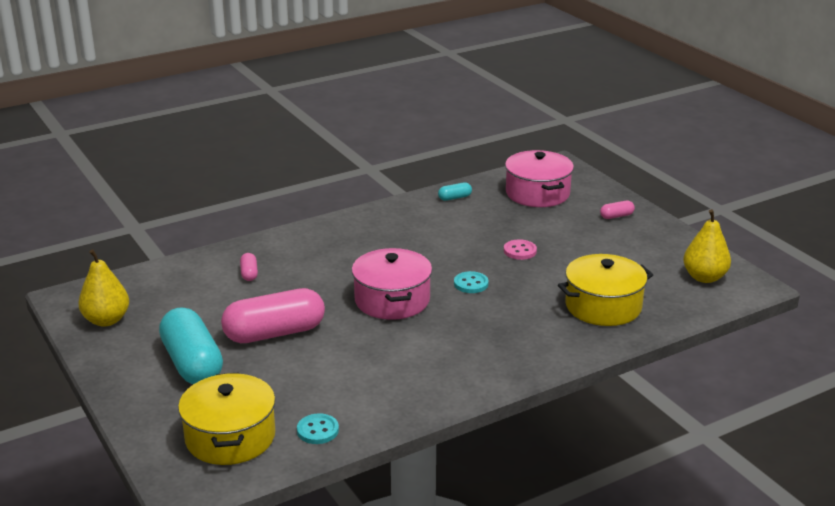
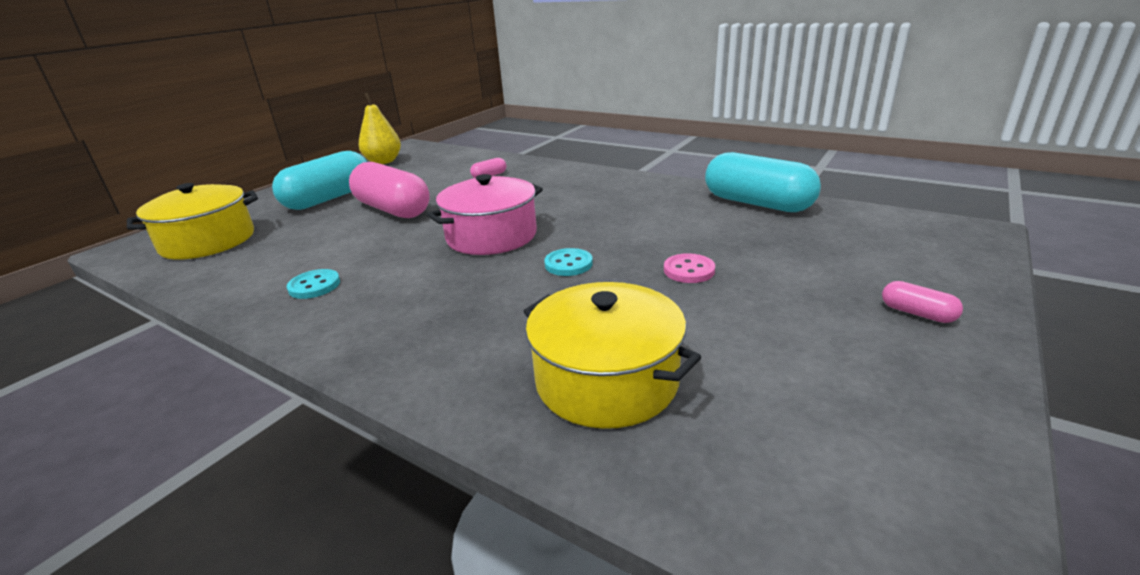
camera: 65 degrees right, 0 degrees up
turquoise button [297,413,339,444] -> turquoise button moved to [287,269,340,299]
turquoise capsule [438,182,472,201] -> turquoise capsule [705,152,821,212], size x2.39
pink pot [505,150,574,207] -> none
yellow pear [683,209,731,283] -> none

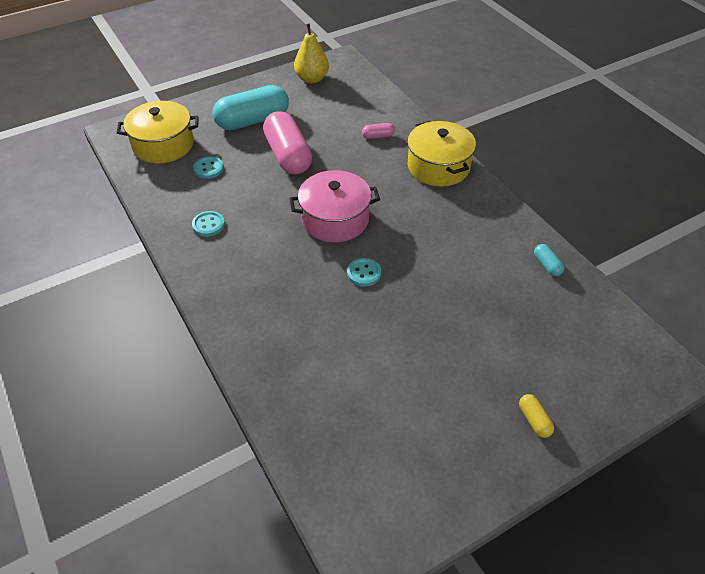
camera: 25 degrees right, 20 degrees up
yellow pot [523,282,701,429] -> yellow pot moved to [407,121,476,187]
pink button [664,253,715,283] -> none
turquoise capsule [705,152,821,212] -> turquoise capsule [534,244,564,276], size x0.42
pink capsule [882,281,963,323] -> yellow capsule [519,394,554,438]
none -> turquoise button [193,156,224,179]

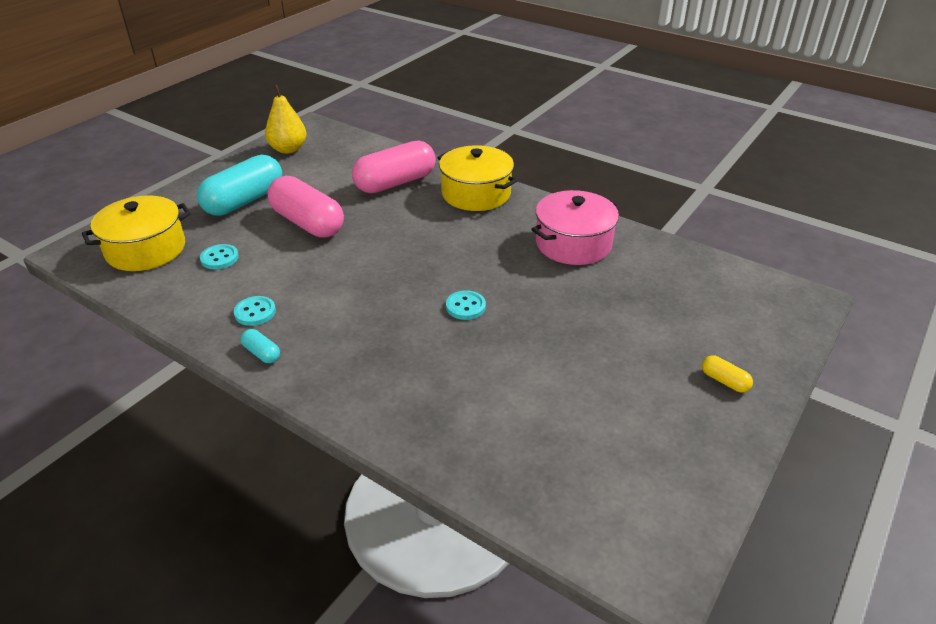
camera: 25 degrees left, 10 degrees down
pink pot [289,170,380,243] -> pink pot moved to [531,190,620,265]
pink capsule [362,123,395,139] -> pink capsule [352,140,436,193], size x2.39
turquoise capsule [534,244,564,276] -> turquoise capsule moved to [241,329,280,363]

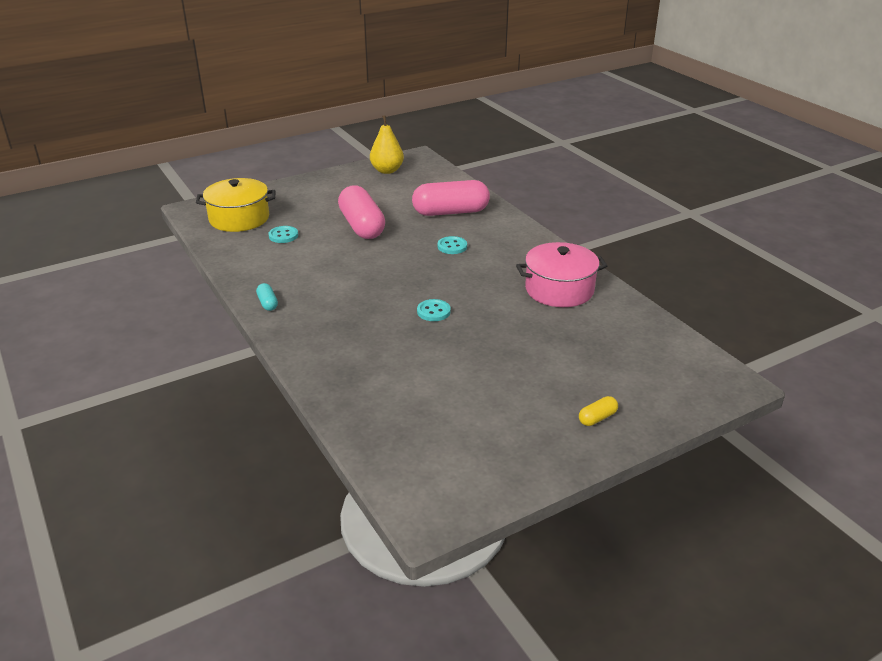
camera: 25 degrees right, 5 degrees down
turquoise capsule [196,155,282,216] -> none
turquoise button [234,296,276,326] -> turquoise button moved to [438,236,467,254]
yellow pot [437,145,517,211] -> none
yellow capsule [702,355,753,392] -> yellow capsule turned 75 degrees clockwise [579,396,618,426]

